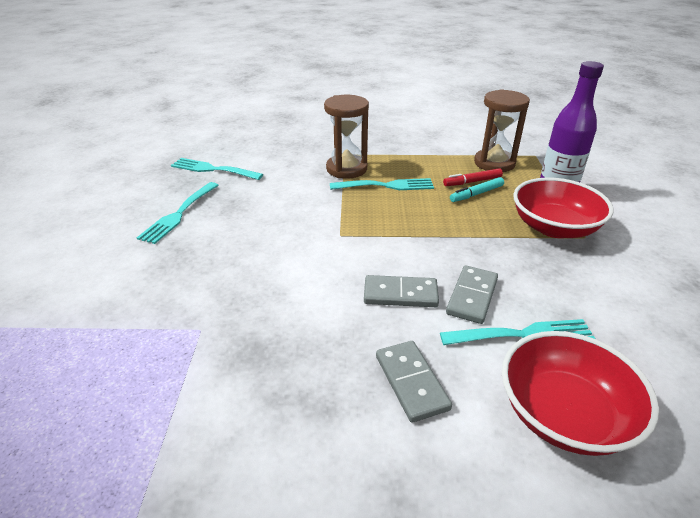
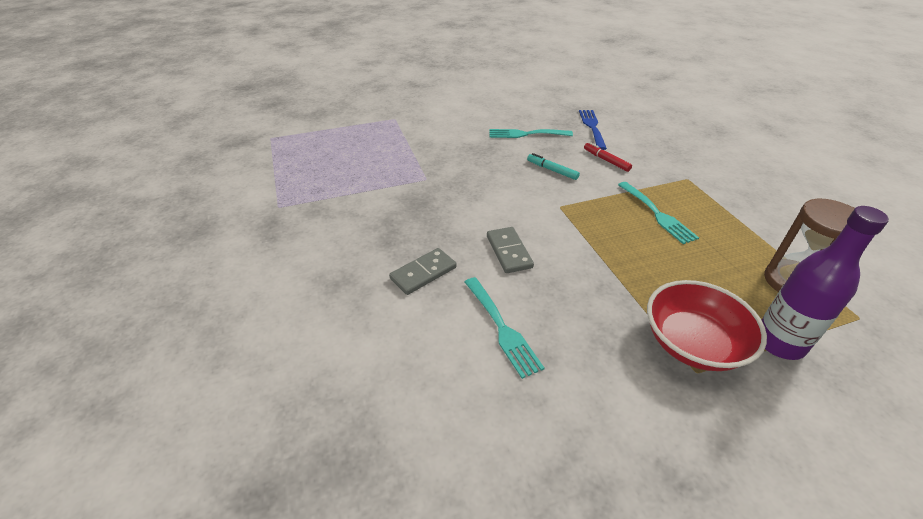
camera: 70 degrees right, 5 degrees up
turquoise fork [171,158,263,180] -> blue fork [579,110,607,150]
brown hourglass [324,95,369,179] -> none
red marker [443,168,503,186] -> red marker moved to [584,142,632,172]
grey domino [446,265,498,324] -> none
turquoise marker [450,177,504,202] -> turquoise marker moved to [527,153,580,180]
red bowl [502,331,659,456] -> none

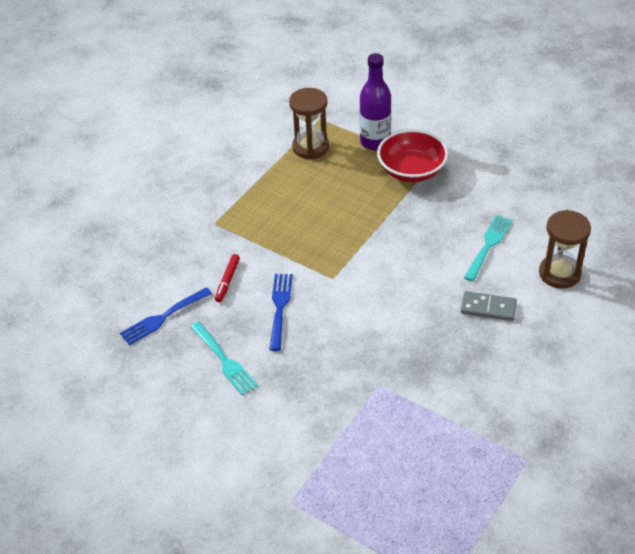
camera: 125 degrees left, 5 degrees up
grey domino [487,227,534,273] -> none
turquoise marker [527,153,580,180] -> blue fork [269,274,293,351]
turquoise fork [618,182,699,244] -> none
none -> brown hourglass [539,210,591,289]

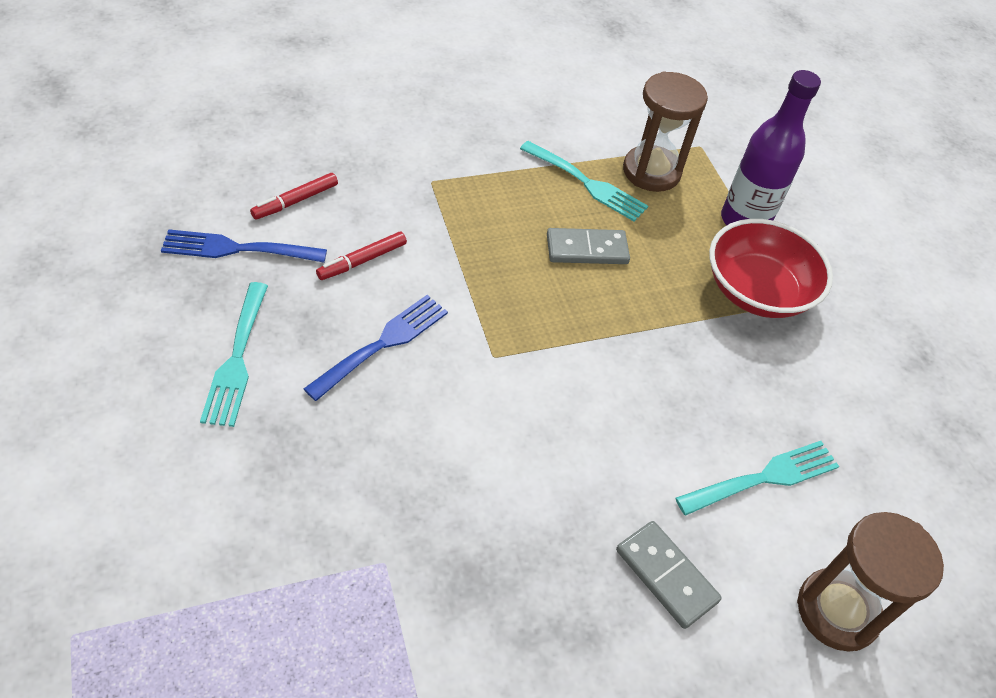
camera: 30 degrees right, 5 degrees up
none -> red marker [250,173,338,219]
none -> turquoise fork [520,141,648,221]
none -> grey domino [547,228,630,264]

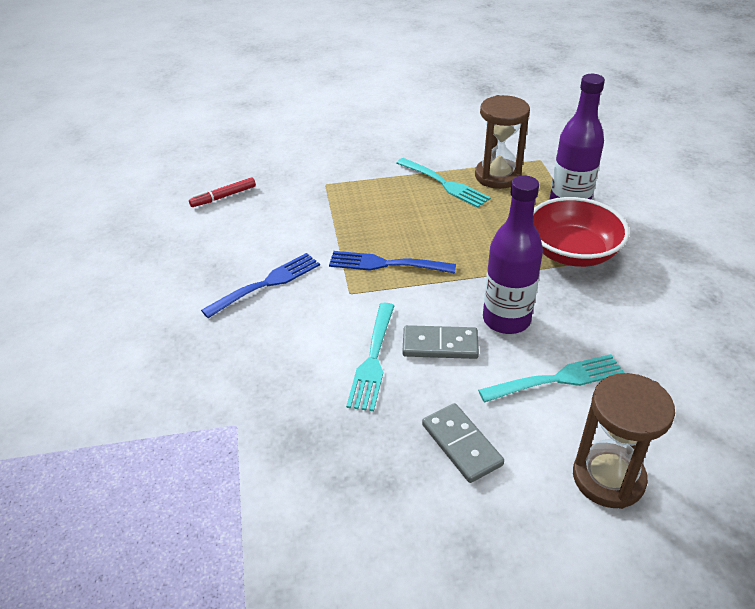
camera: 15 degrees right, 10 degrees down
blue fork [161,229,327,263] -> blue fork moved to [329,251,456,274]
turquoise fork [200,282,268,427] -> turquoise fork moved to [346,303,395,411]
red marker [316,231,407,280] -> none
grey domino [547,228,630,264] -> grey domino moved to [402,325,479,359]
none -> purple bottle [483,175,543,334]

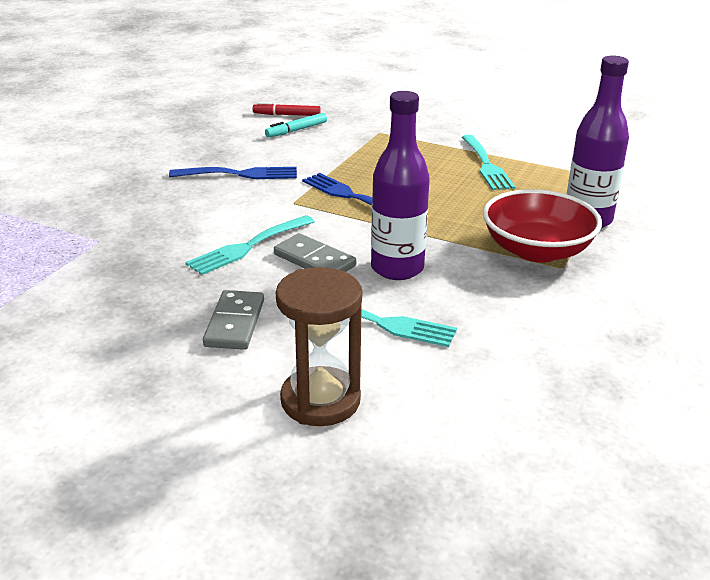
camera: 35 degrees right, 10 degrees down
brown hourglass [475,95,530,189] -> none
none -> turquoise marker [265,113,327,137]

